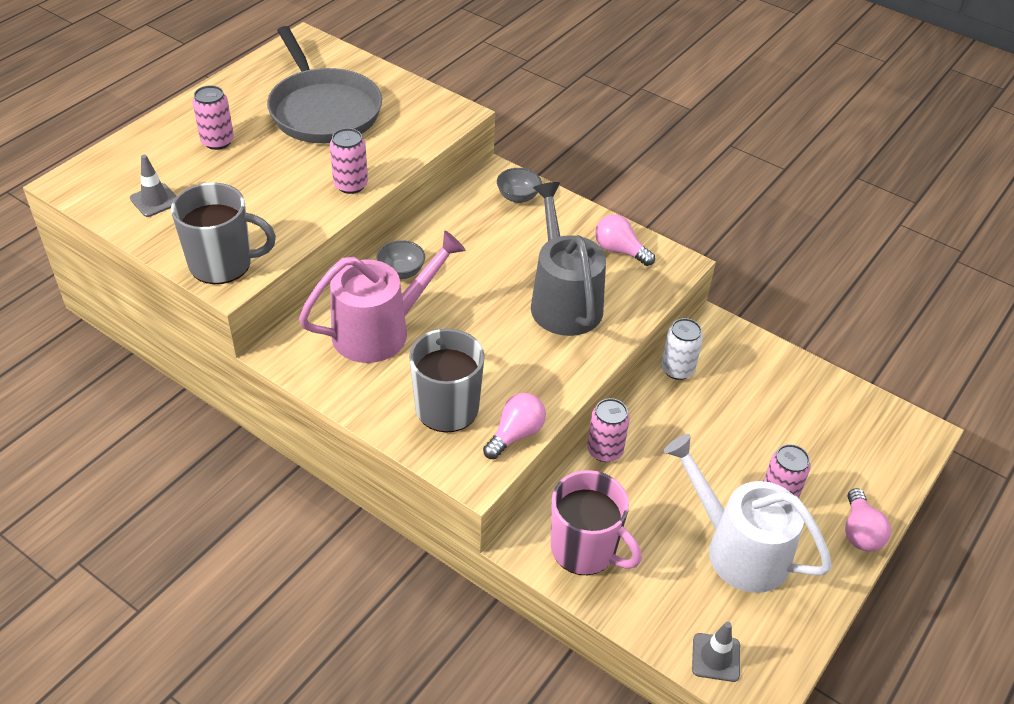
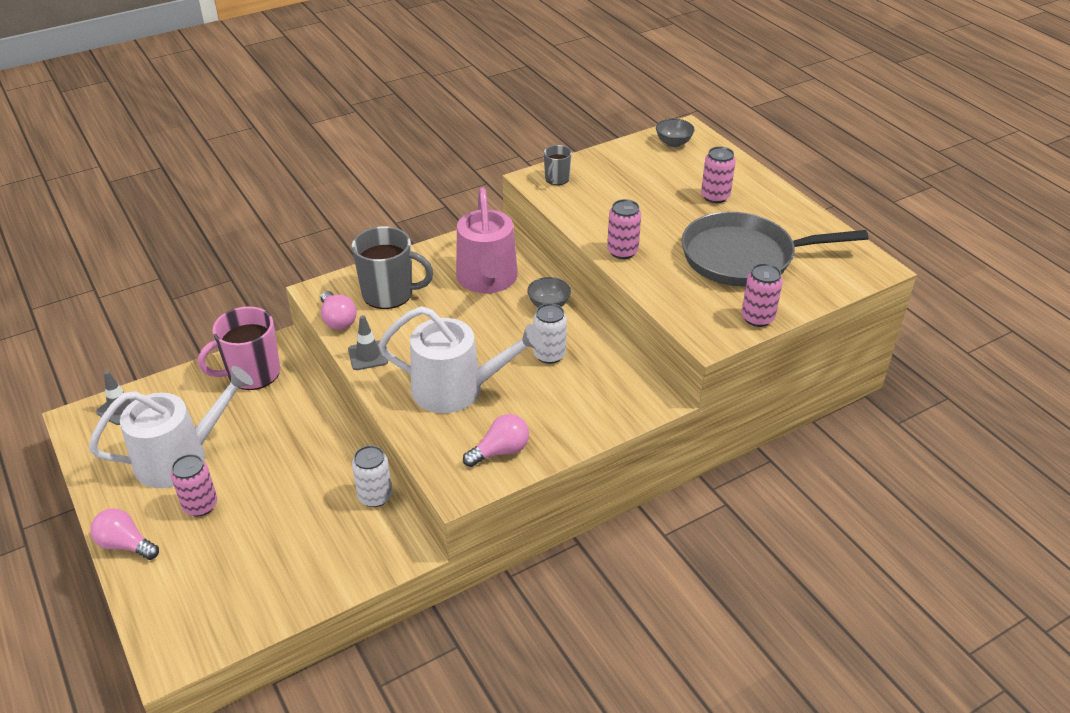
camera: 115 degrees right, 5 degrees down
grey traffic cone [130,155,176,217] -> grey traffic cone moved to [348,315,388,370]
grey mug [171,182,276,284] -> grey mug [544,145,572,185], size x0.52
grey bowl [497,168,542,203] -> grey bowl moved to [656,119,695,147]
grey watering can [531,182,606,336] -> white watering can [378,306,544,413]
pink can [587,398,630,462] -> pink can moved to [741,263,783,327]
none -> white can [533,303,567,364]

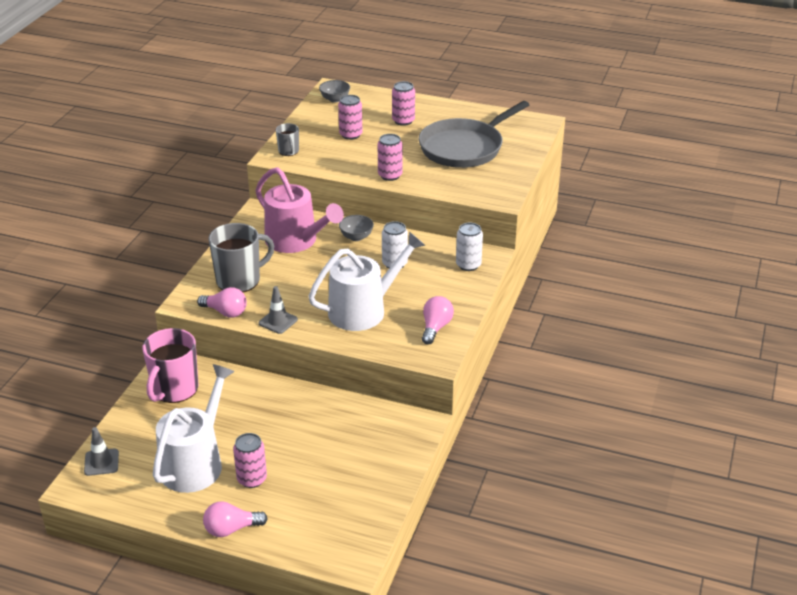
camera: 40 degrees left, 5 degrees down
white can [352,445,392,507] -> white can moved to [456,223,483,271]
pink can [741,263,783,327] -> pink can moved to [338,95,362,140]

